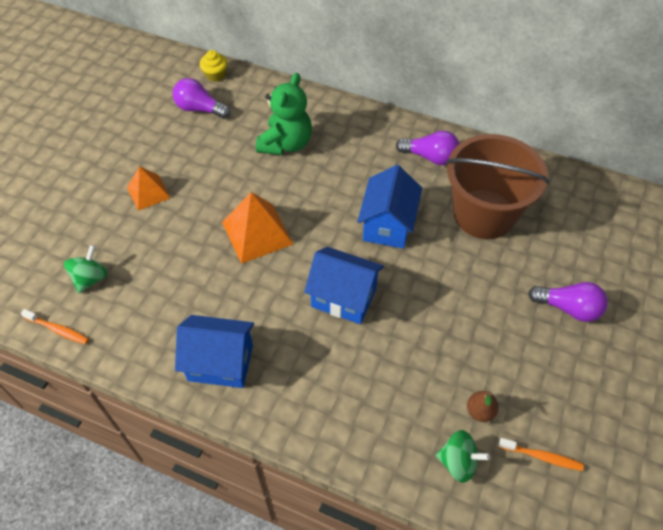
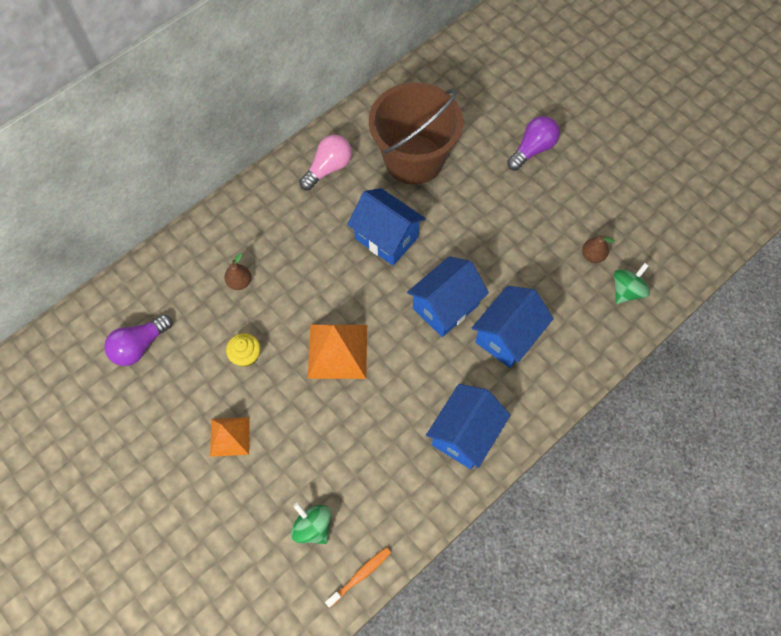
camera: 65 degrees left, 10 degrees up
yellow cupcake [200,50,227,82] -> yellow cupcake moved to [226,333,261,367]
green teddy bear [256,73,312,155] -> brown pear [224,253,251,290]
purple light bulb [396,131,459,165] -> pink light bulb [299,135,352,190]
orange toothbrush [498,438,584,471] -> none
none -> blue house [472,286,554,368]

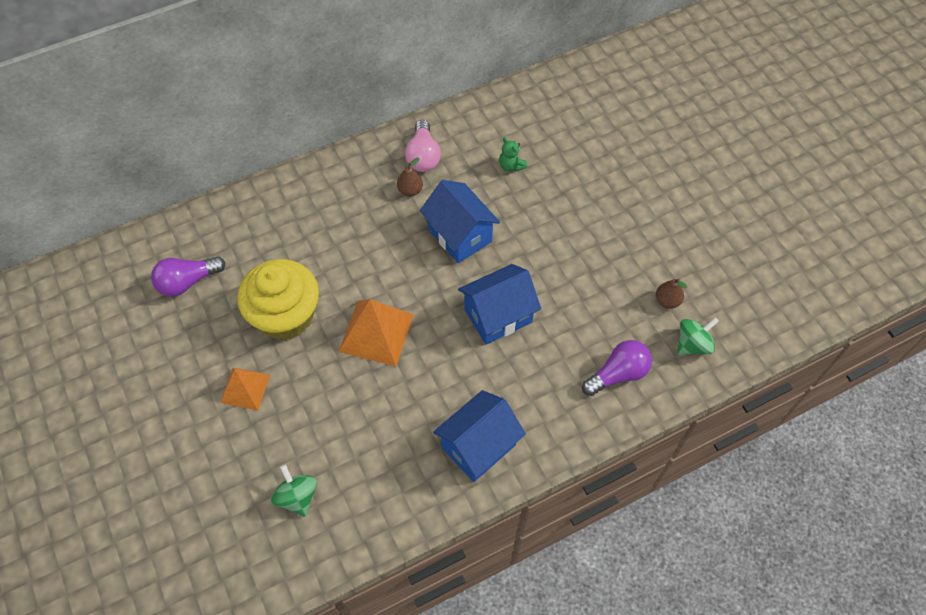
camera: 15 degrees right, 5 degrees down
brown pear [224,253,251,290] -> brown pear moved to [397,157,423,196]
yellow cupcake [226,333,261,367] -> yellow cupcake [237,259,319,340], size x2.25
pink light bulb [299,135,352,190] -> pink light bulb turned 120 degrees clockwise [405,120,441,172]
orange toothbrush [325,547,391,608] -> none
brown bucket [369,82,463,185] -> green teddy bear [499,137,527,172]
blue house [472,286,554,368] -> none
purple light bulb [507,116,560,170] -> purple light bulb moved to [582,340,652,396]

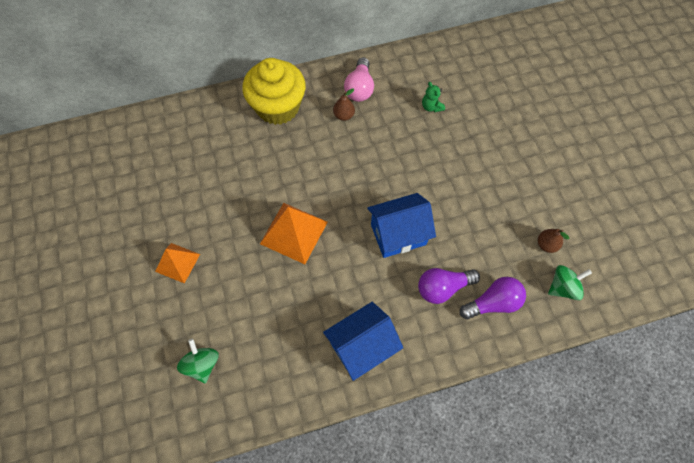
camera: 10 degrees right, 5 degrees up
purple light bulb [151,256,225,297] -> purple light bulb moved to [418,268,480,304]
yellow cupcake [237,259,319,340] -> yellow cupcake moved to [242,58,306,125]
blue house [420,180,500,263] -> none

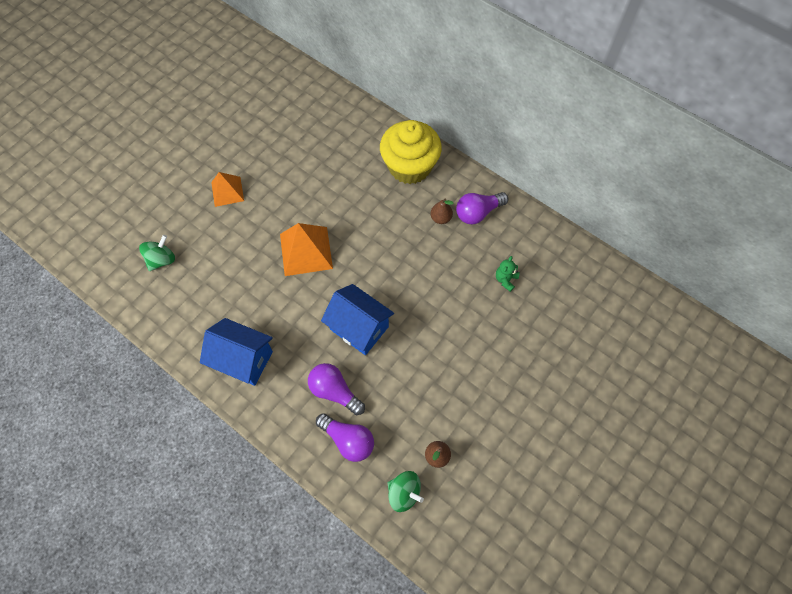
camera: 55 degrees right, 0 degrees up
pink light bulb [344,57,374,102] -> purple light bulb [456,192,508,224]

